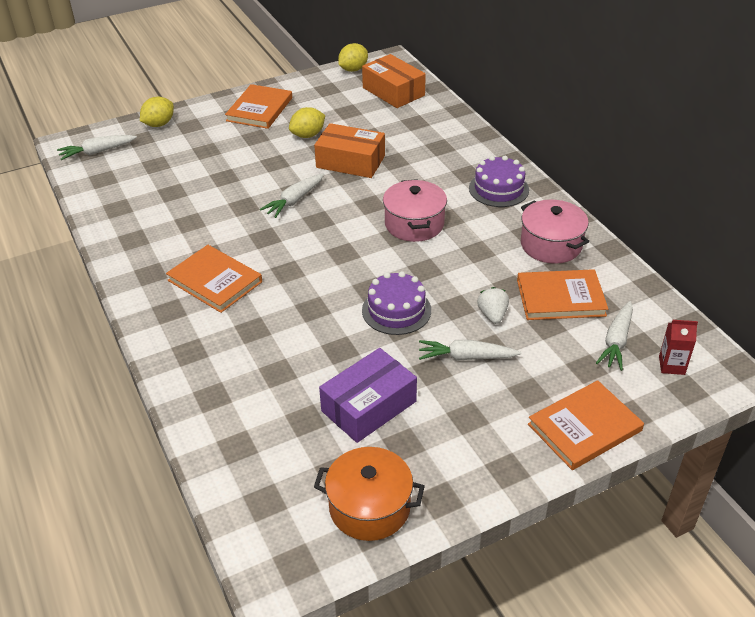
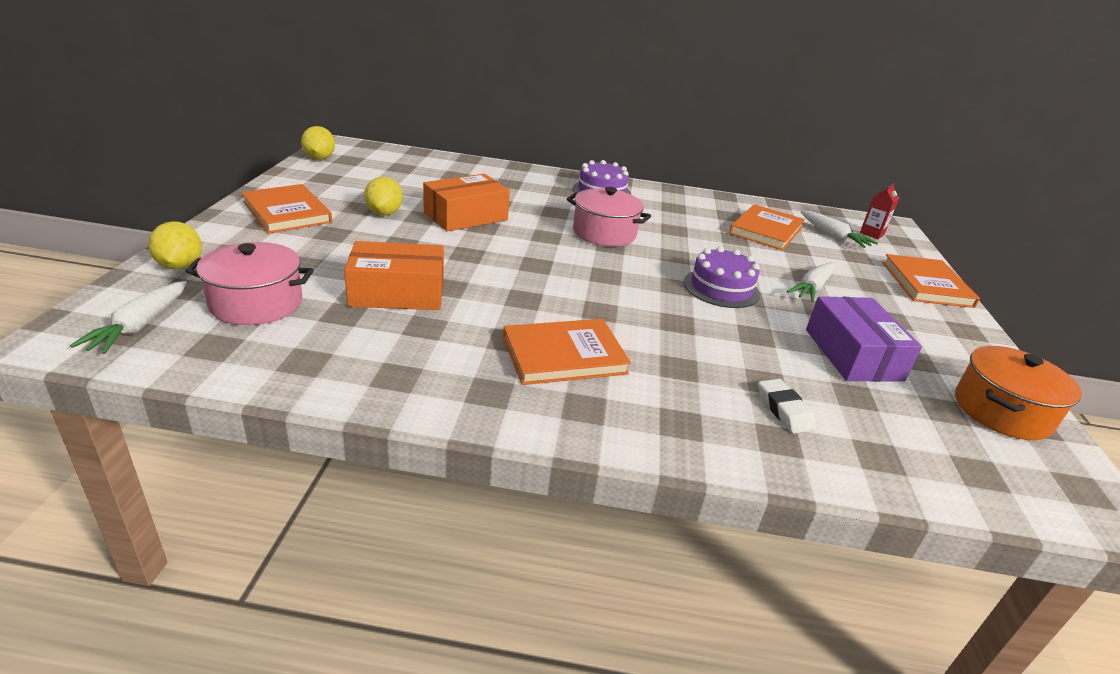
camera: 60 degrees left, 10 degrees down
white carrot [260,174,324,218] -> none
orange box [362,54,426,108] -> orange box moved to [344,241,444,310]
white strawberry [477,287,509,324] -> none
pink pot [521,199,589,264] -> pink pot moved to [185,242,314,325]
none -> white eraser [758,379,816,434]

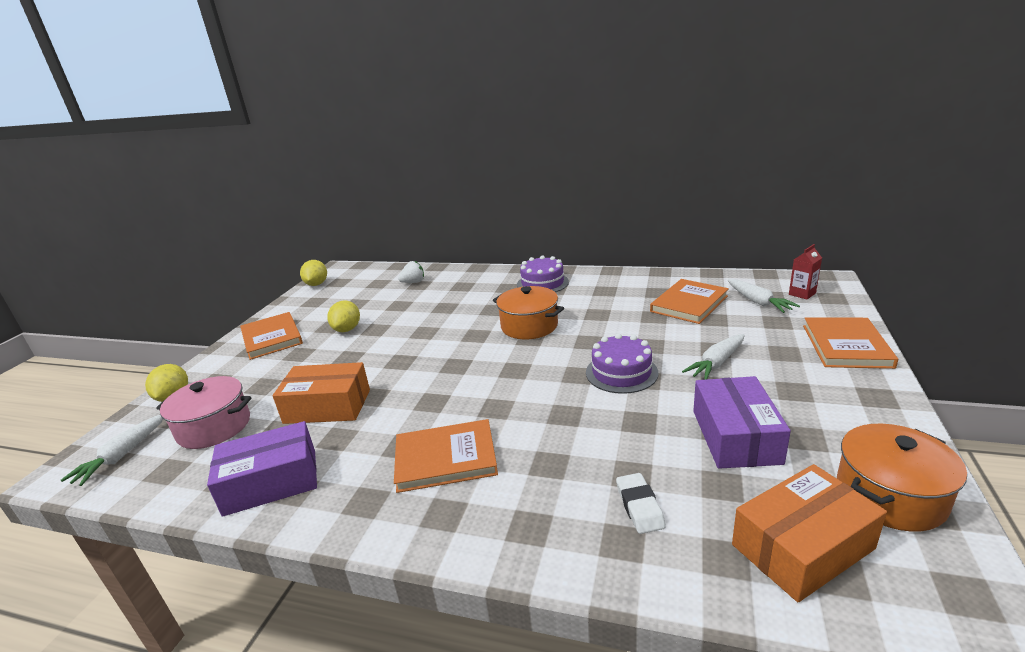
camera: 15 degrees right, 5 degrees down
orange box [423,174,510,232] -> orange box moved to [732,464,887,602]
pink pot [567,187,651,246] -> orange pot [493,286,564,339]
none -> purple box [207,421,317,517]
none -> white strawberry [398,261,424,283]

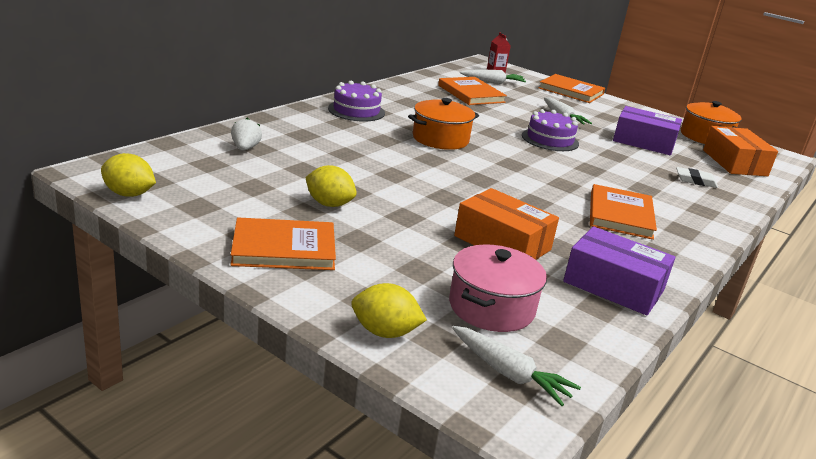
camera: 75 degrees left, 0 degrees up
purple box [207,421,317,517] -> purple box turned 60 degrees counterclockwise [563,227,675,315]
orange box [273,362,370,424] -> orange box turned 75 degrees counterclockwise [454,188,559,260]

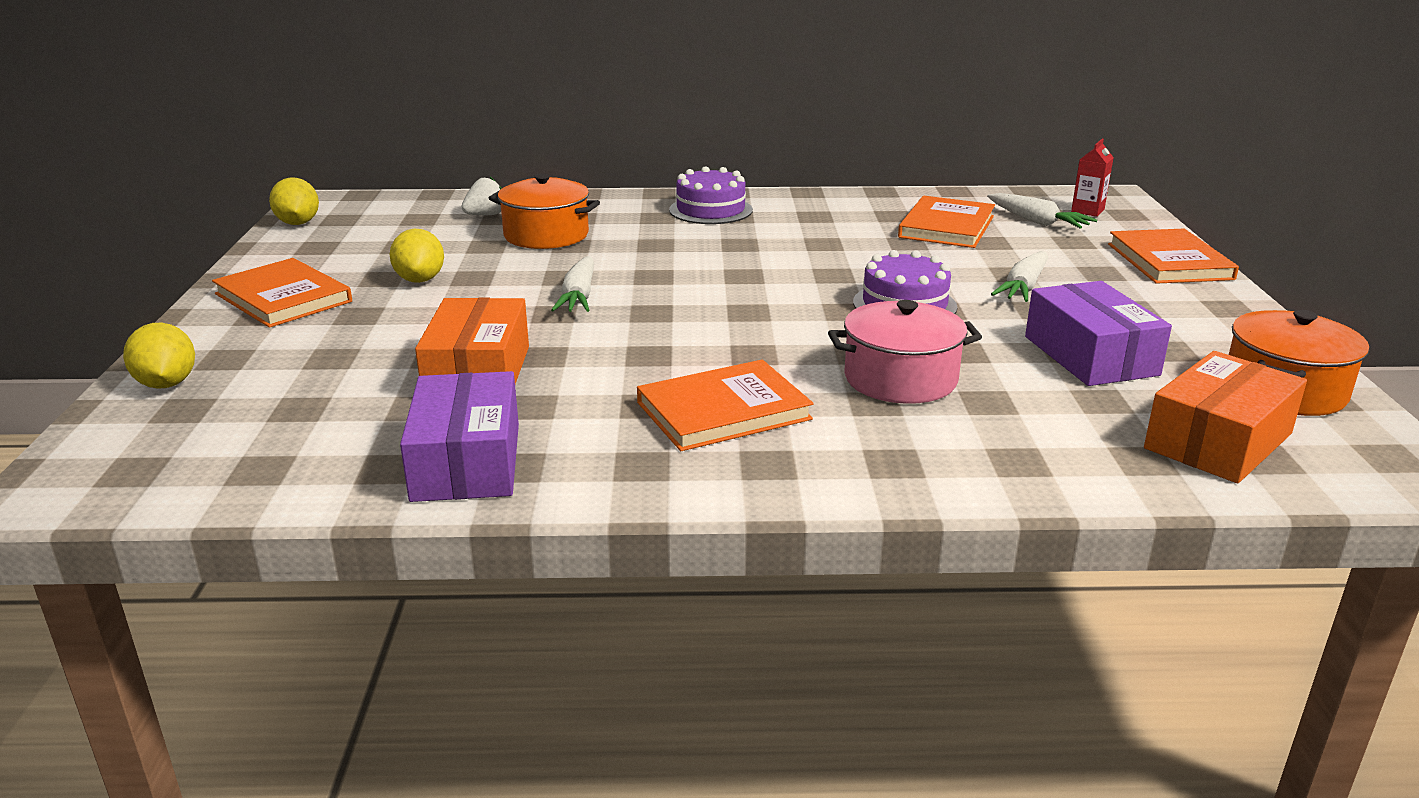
camera: 55 degrees right, 0 degrees up
orange pot [408,98,479,150] -> orange pot moved to [489,173,600,249]
pink pot [449,244,547,332] -> pink pot moved to [828,300,982,404]
white carrot [452,326,581,406] -> white carrot moved to [551,256,594,312]
white eraser [676,167,718,188] -> none

